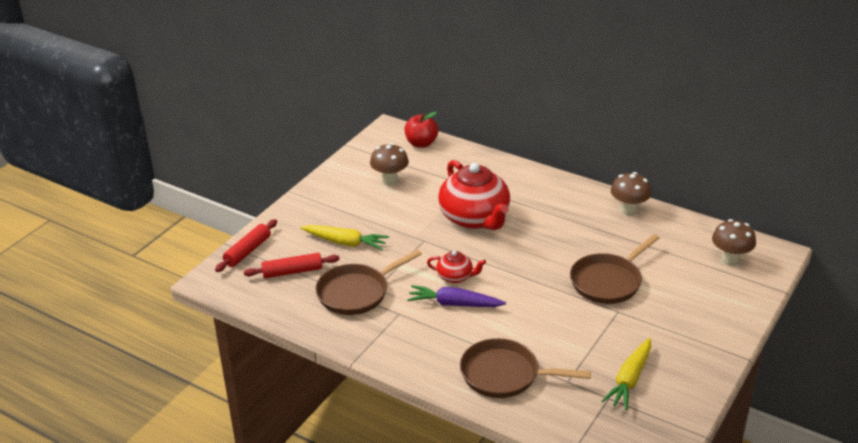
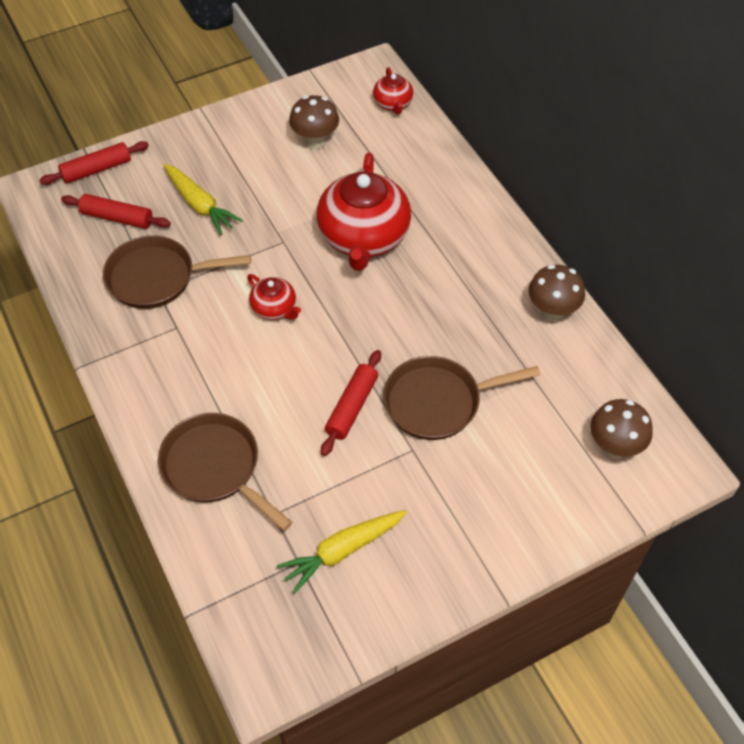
camera: 30 degrees right, 20 degrees up
red apple [405,112,438,148] -> red teapot [373,67,413,114]
purple carrot [407,285,506,307] -> none
none -> red rolling pin [321,350,381,456]

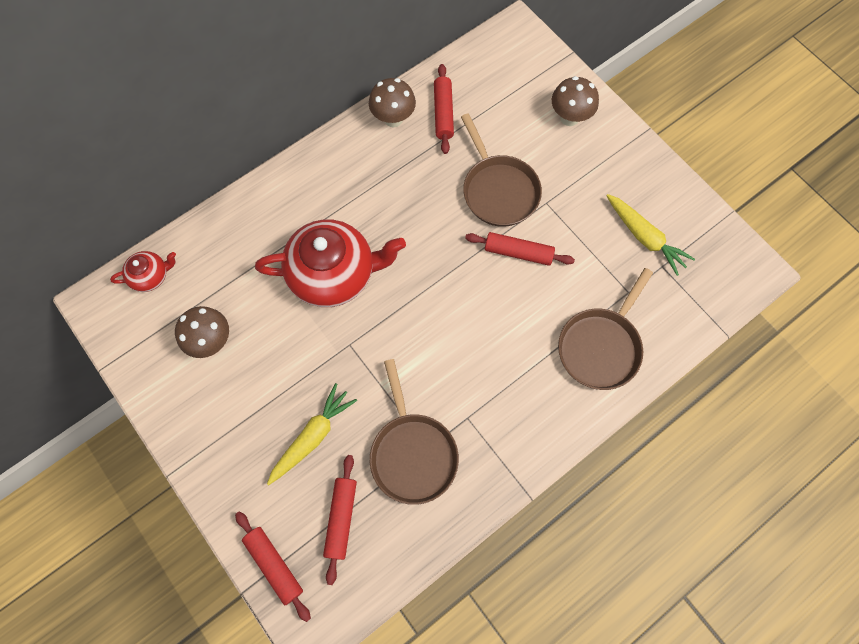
camera: 100 degrees left, 15 degrees up
red teapot [247,274,301,320] -> none
brown mushroom [590,399,653,458] -> brown mushroom moved to [552,76,599,126]
none -> red rolling pin [434,64,454,154]

